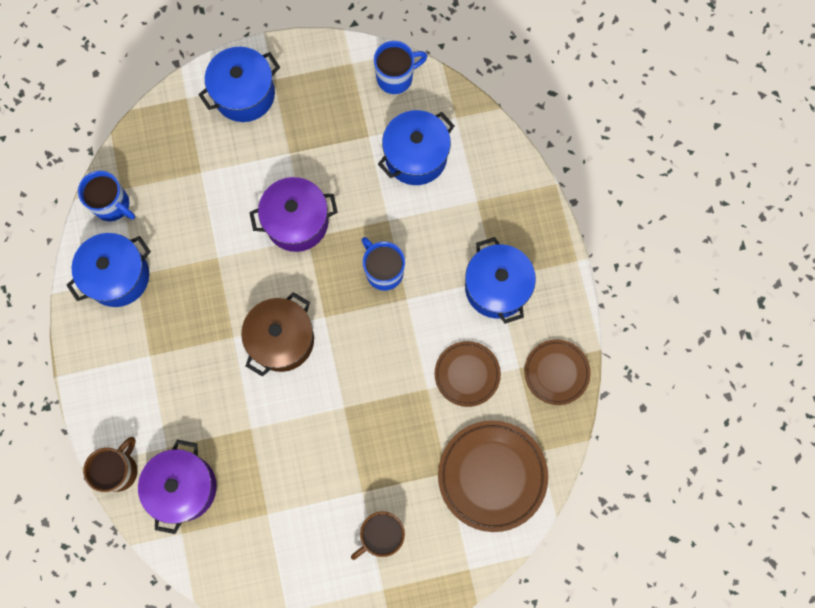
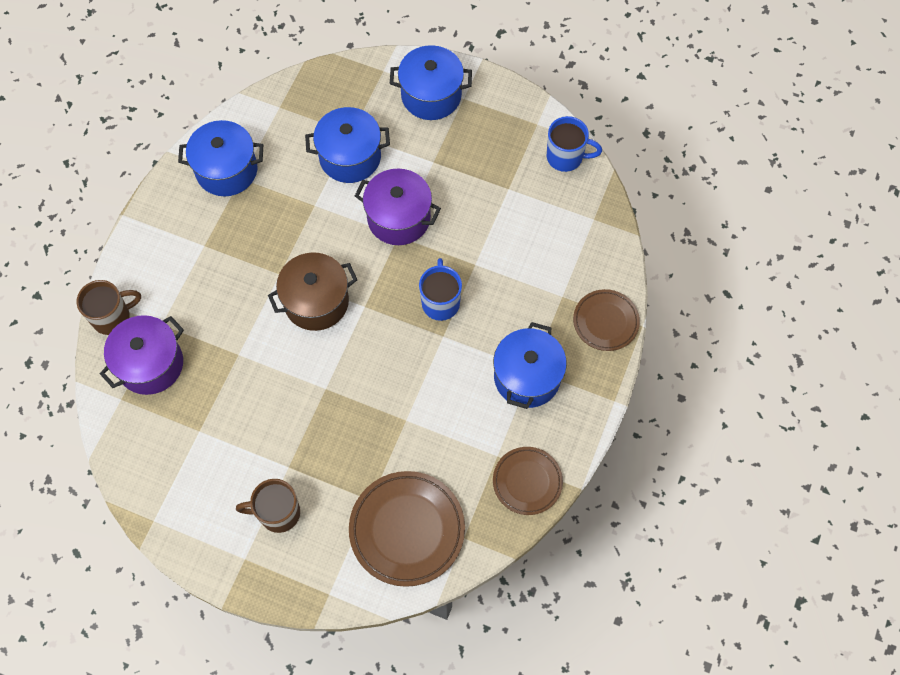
camera: 35 degrees right, 10 degrees down
blue mug [78,171,135,221] -> none
blue pot [378,110,455,185] -> blue pot moved to [305,107,390,183]
brown plate [435,341,501,407] -> brown plate moved to [573,289,640,351]

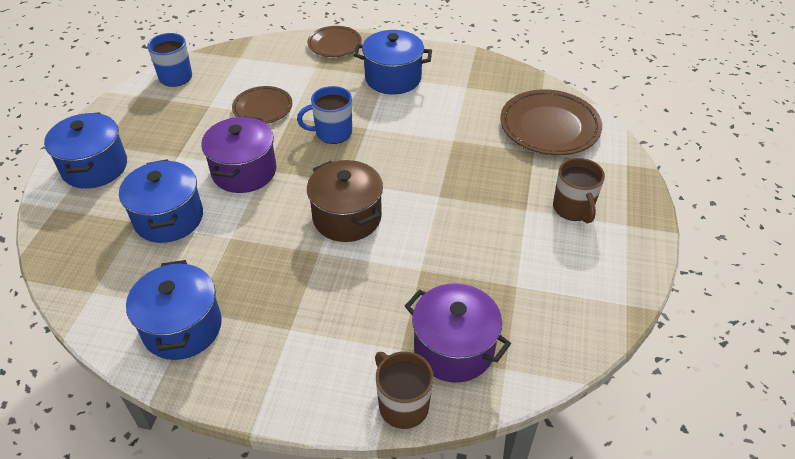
camera: 100 degrees left, 20 degrees down
brown plate [493,447,563,515] -> brown plate moved to [232,86,292,124]

